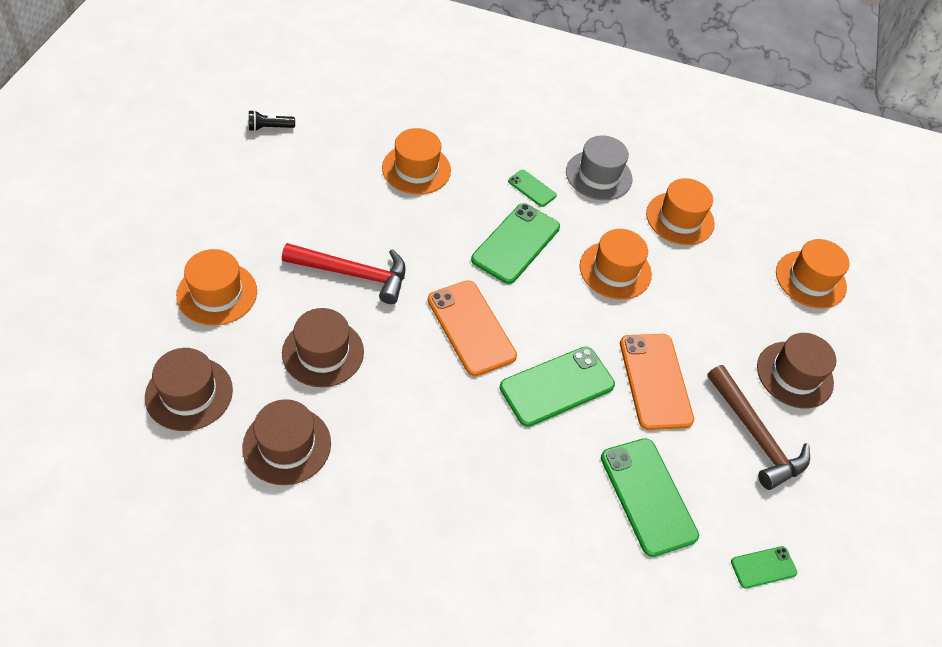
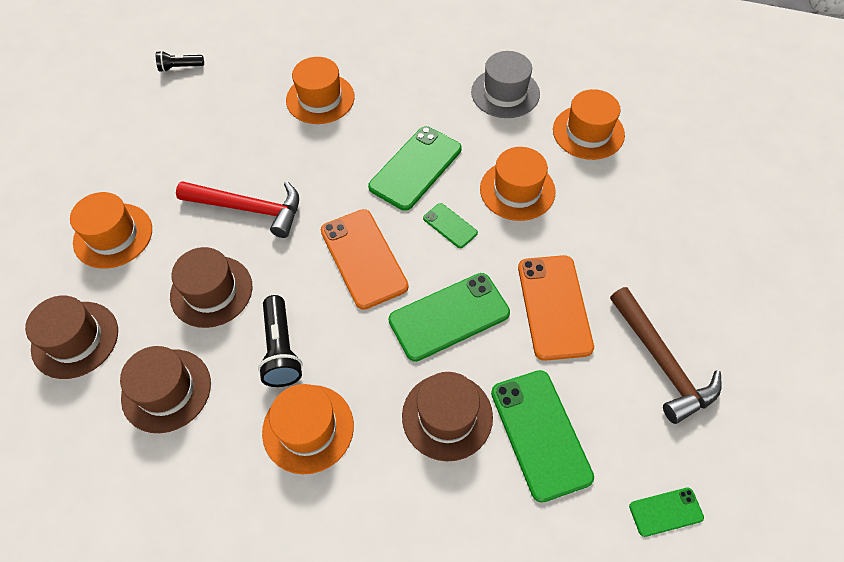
camera: 10 degrees right, 5 degrees up
green phone [508,170,557,207] -> green phone moved to [423,203,478,248]
brown hat [757,333,836,409] -> brown hat moved to [402,372,493,461]
orange hat [776,239,850,309] -> orange hat moved to [262,384,354,474]
none -> black flashlight [258,295,303,387]

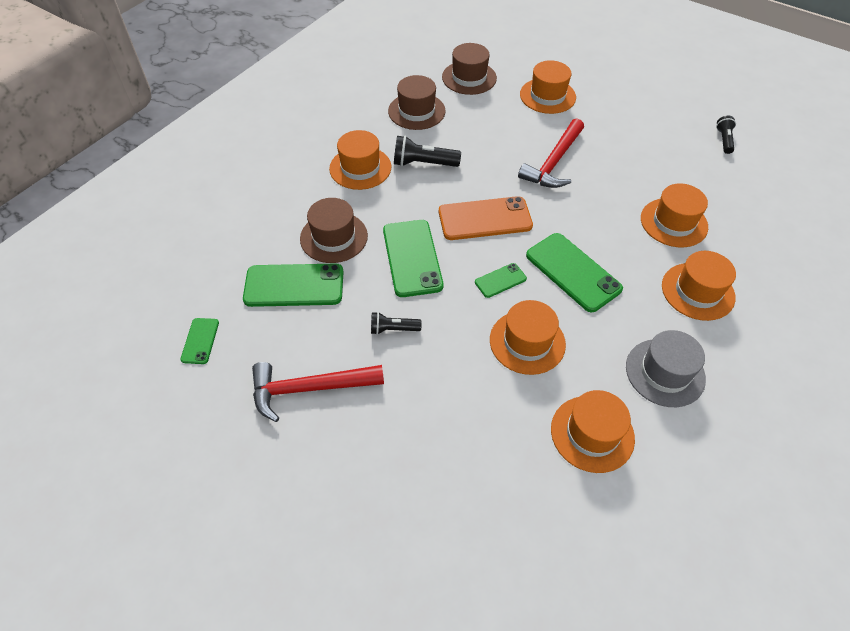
camera: 105 degrees right, 5 degrees down
brown hat [170,247,252,328] -> none
orange phone [518,255,594,361] -> black flashlight [371,312,422,335]
brown hammer [610,287,722,424] -> red hammer [252,362,384,422]
none -> orange hat [662,251,736,321]

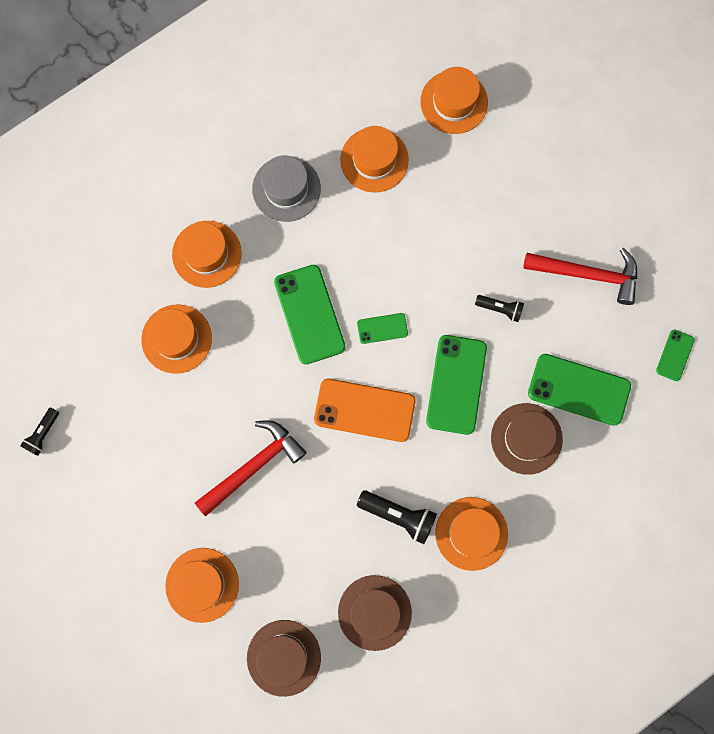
camera: 160 degrees left, 25 degrees up
orange hat [490,300,566,375] -> orange hat moved to [420,67,488,134]

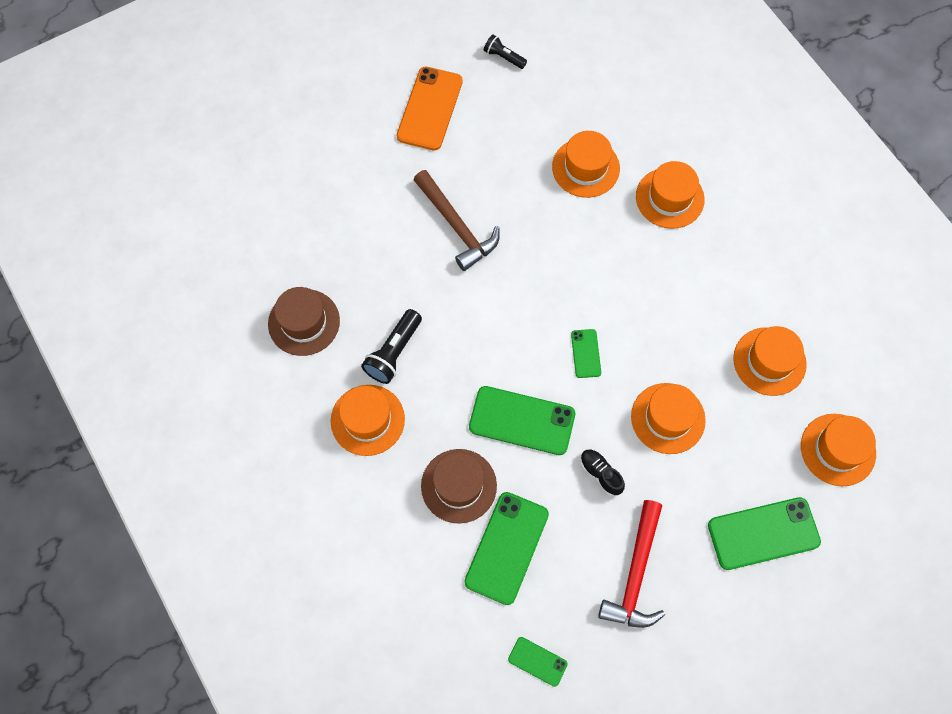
camera: 95 degrees right, 10 degrees down
orange hat [165,548,239,623] -> orange hat moved to [631,383,706,454]
red hammer [195,420,307,516] -> brown hammer [414,170,500,271]
brown hat [247,620,321,697] -> none
grey hat [252,155,321,222] -> none
green phone [274,265,345,364] -> green phone moved to [708,497,821,570]
orange phone [314,379,416,442] -> orange phone moved to [397,67,463,151]
black flashlight [475,295,524,322] -> black shoe [580,449,625,496]

